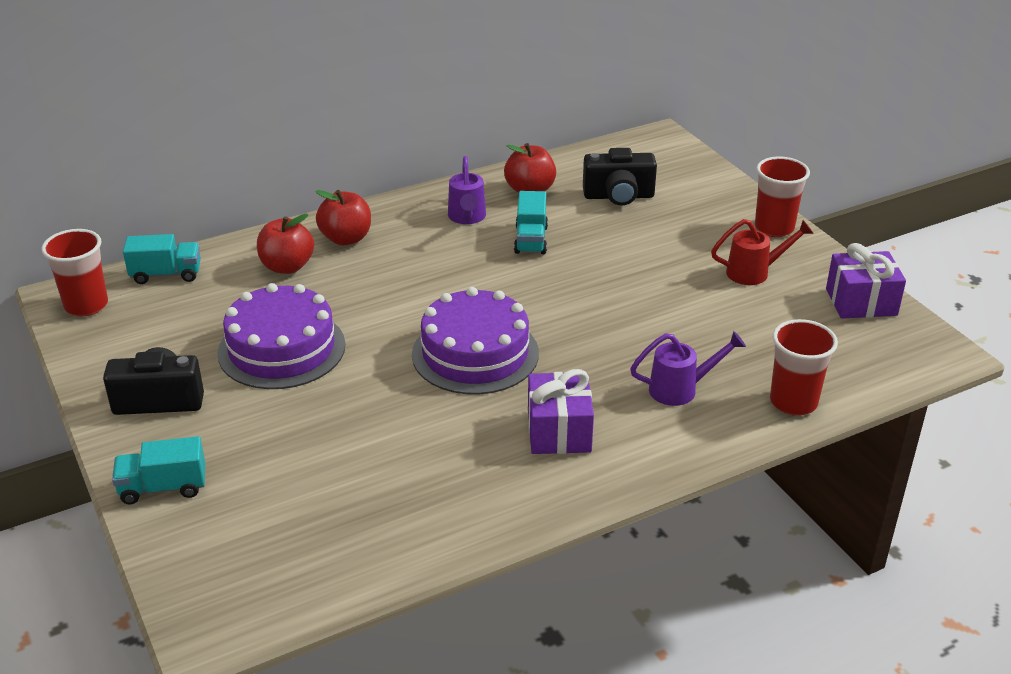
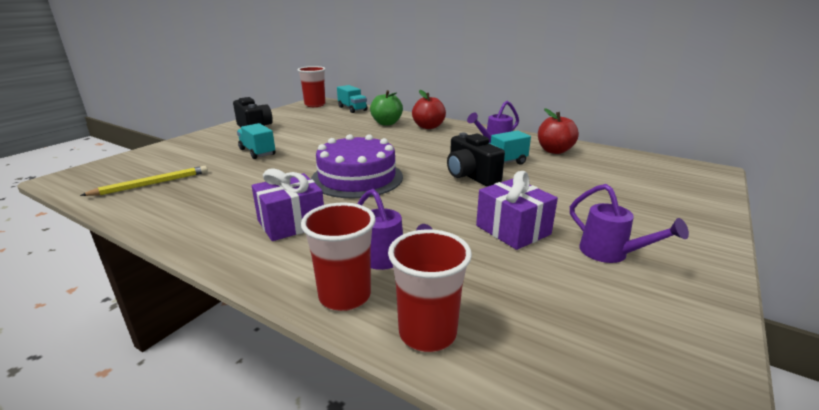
camera: 60 degrees right, 10 degrees down
turquoise truck [112,436,205,504] -> turquoise truck moved to [237,123,275,159]
purple cake [218,283,345,389] -> none
red apple [257,214,314,274] -> green apple [370,90,403,126]
black camera [583,148,657,206] -> black camera moved to [447,133,505,186]
red watering can [711,219,814,285] -> purple watering can [570,184,689,263]
red cup [755,157,810,237] -> red cup moved to [301,202,375,311]
purple gift [826,243,906,319] -> purple gift moved to [476,171,558,250]
none -> yellow pencil [80,166,208,196]

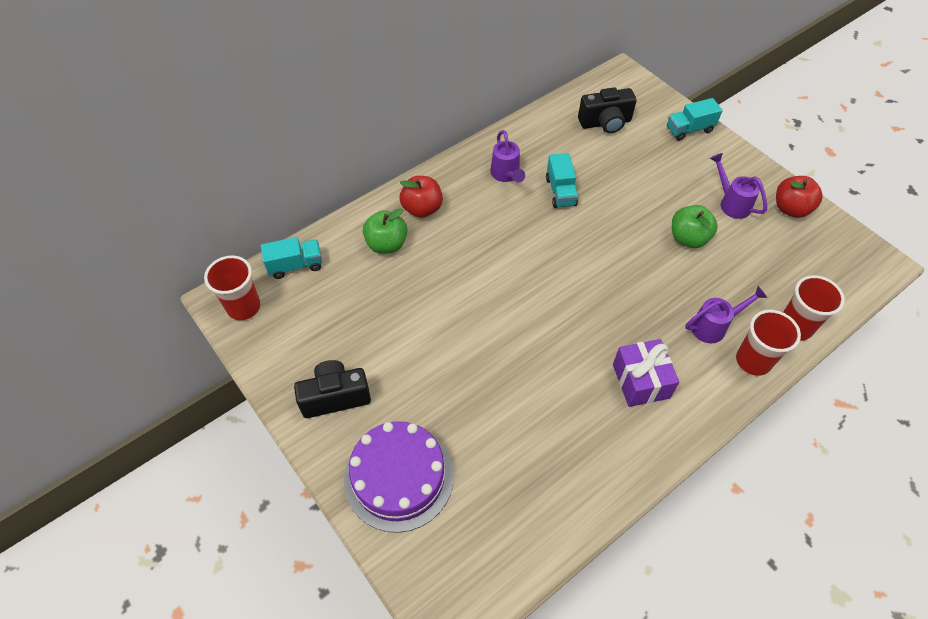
camera: 70 degrees left, 30 degrees up
yellow pencil [80,166,208,196] -> none
turquoise truck [237,123,275,159] -> turquoise truck moved to [667,98,723,141]
purple cake [311,134,403,198] -> purple cake moved to [344,421,454,533]
black camera [447,133,505,186] -> black camera moved to [578,87,637,133]
purple gift [476,171,558,250] -> green apple [672,205,718,248]
red apple [538,108,579,154] -> red apple moved to [776,176,823,218]
purple watering can [570,184,689,263] -> purple watering can turned 105 degrees counterclockwise [710,153,767,219]

